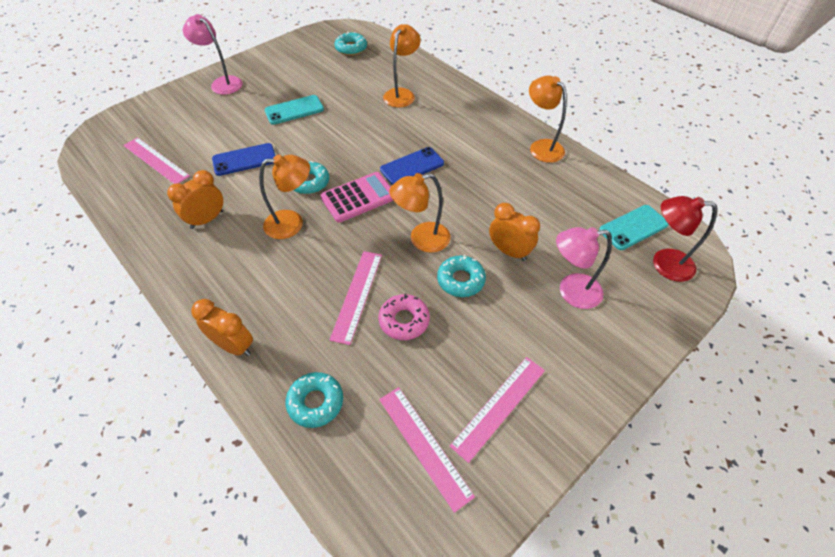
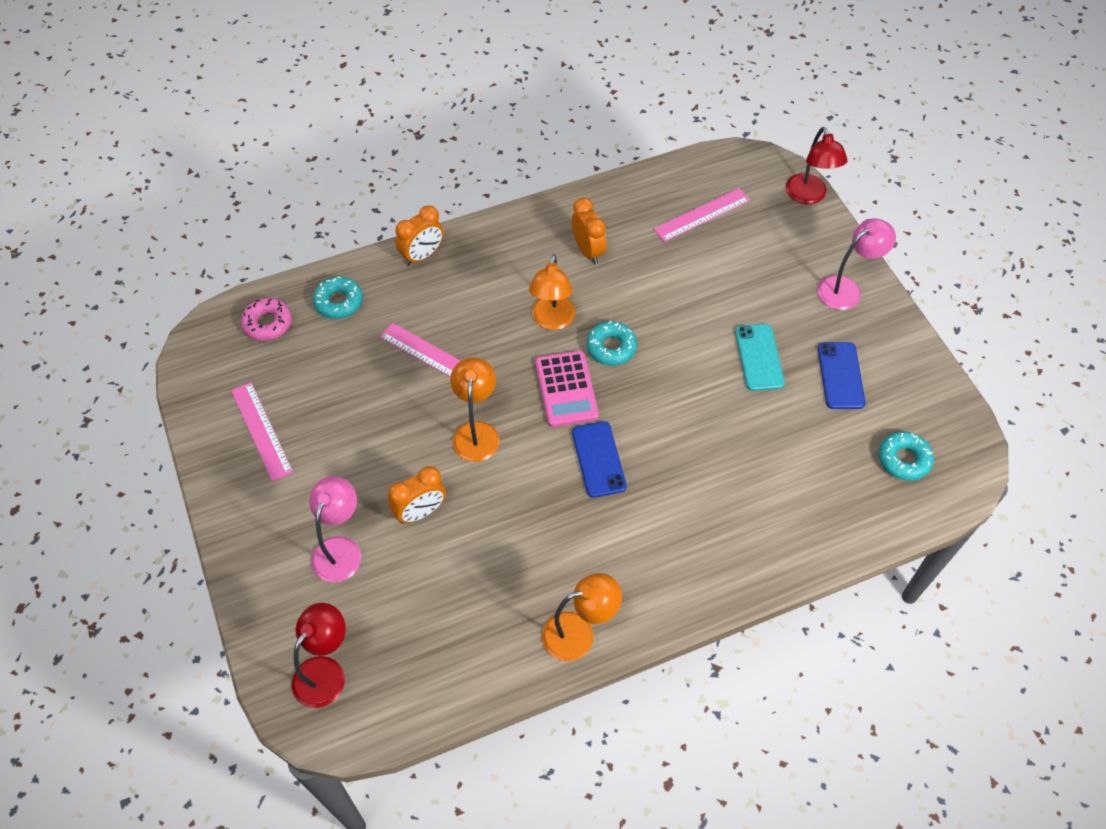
camera: 110 degrees right, 5 degrees up
blue phone [212,143,275,176] -> blue phone moved to [818,342,866,409]
pink donut [379,294,430,340] -> pink donut moved to [241,298,292,341]
pink ruler [379,387,475,513] -> none
orange lamp [383,24,421,107] -> none
turquoise donut [437,255,486,297] -> none
turquoise phone [599,205,669,250] -> none
none -> red lamp [786,127,848,204]

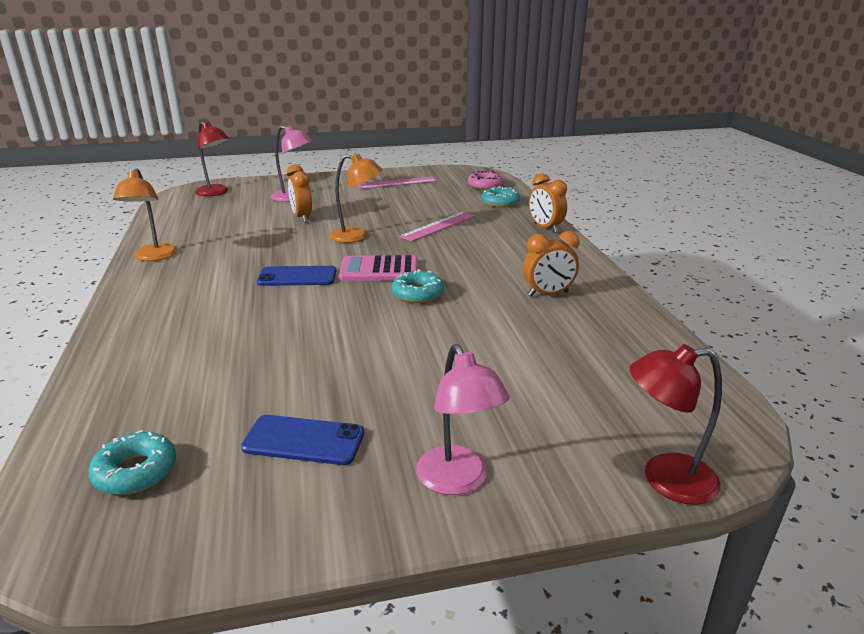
camera: 100 degrees right, 30 degrees down
orange lamp [529,254,575,330] -> none
pink ruler [654,188,751,242] -> none
turquoise phone [735,324,785,391] -> none

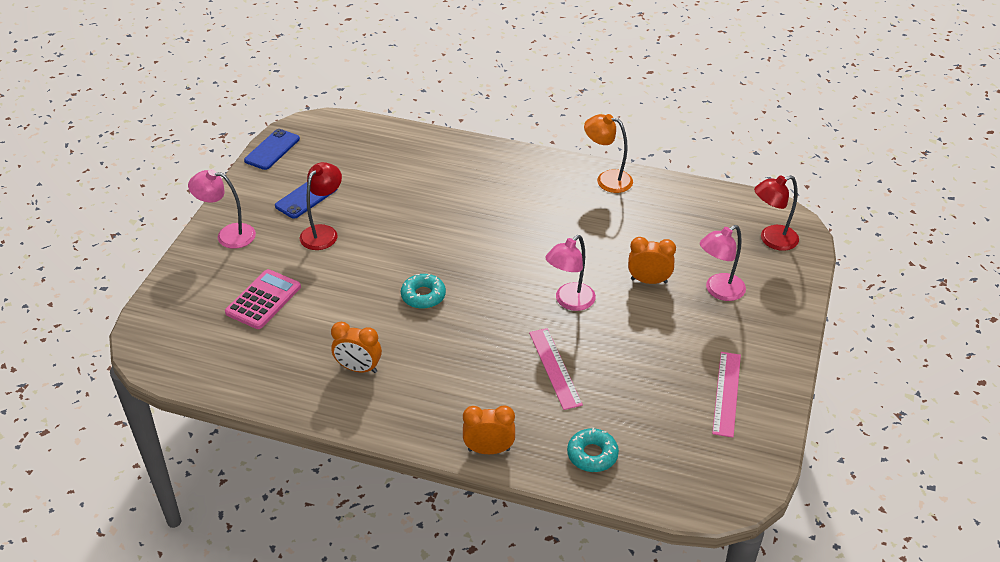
camera: 120 degrees right, 15 degrees up
turquoise donut [88,430,176,495] -> none
blue phone [257,266,336,286] -> blue phone moved to [244,129,300,170]
orange lamp [329,153,383,243] -> pink lamp [545,235,596,311]
pink calculator [339,255,418,281] -> pink calculator moved to [225,269,301,329]
pink donut [468,171,503,190] -> none
orange clock [523,231,579,297] -> orange clock turned 90 degrees counterclockwise [331,322,382,373]
red lamp [629,344,722,505] -> red lamp moved to [300,162,342,250]

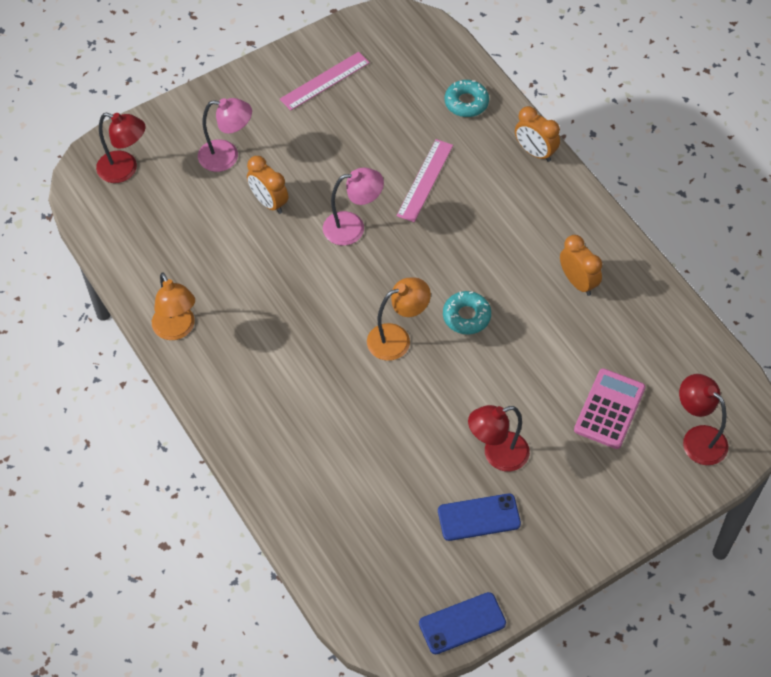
camera: 140 degrees left, 15 degrees up
pink lamp [188,169,256,249] -> none
pink calculator [225,269,301,329] -> pink calculator turned 135 degrees clockwise [574,368,645,449]
none -> orange lamp [367,277,431,361]
none -> red lamp [679,374,728,465]

